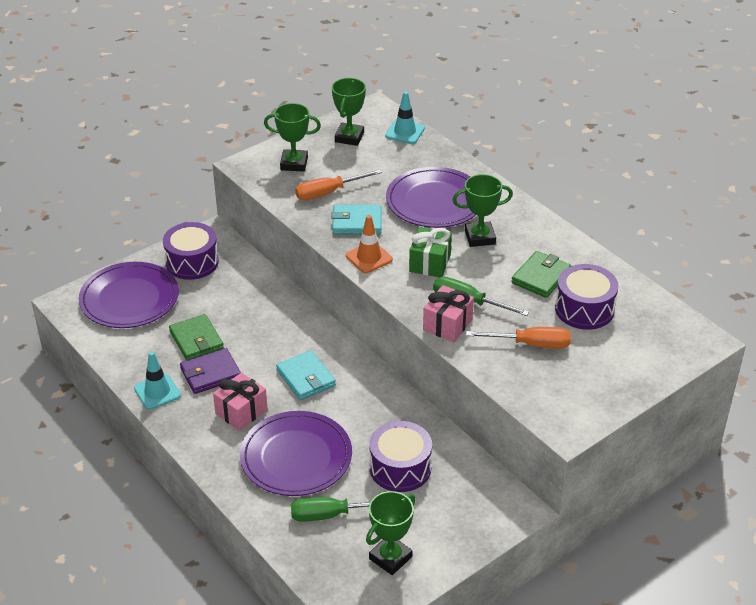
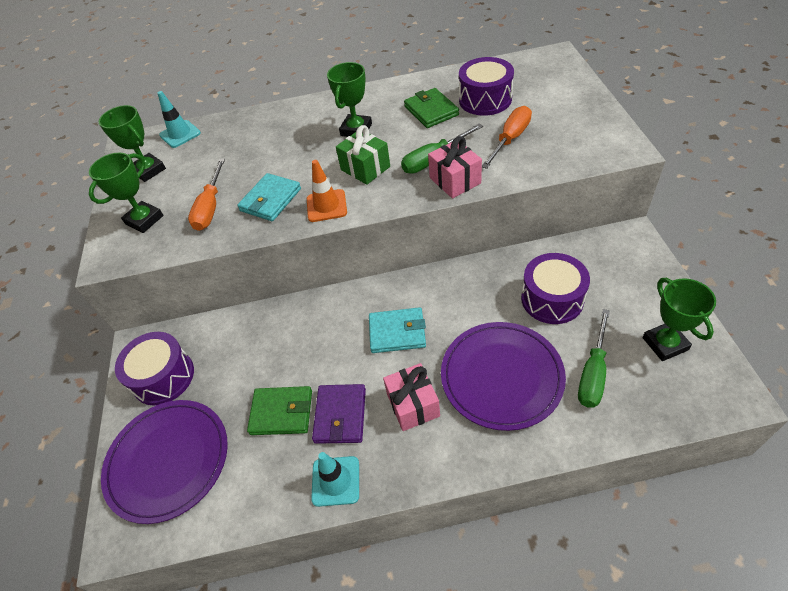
camera: 55 degrees left, 10 degrees up
purple plate [386,167,476,228] -> none

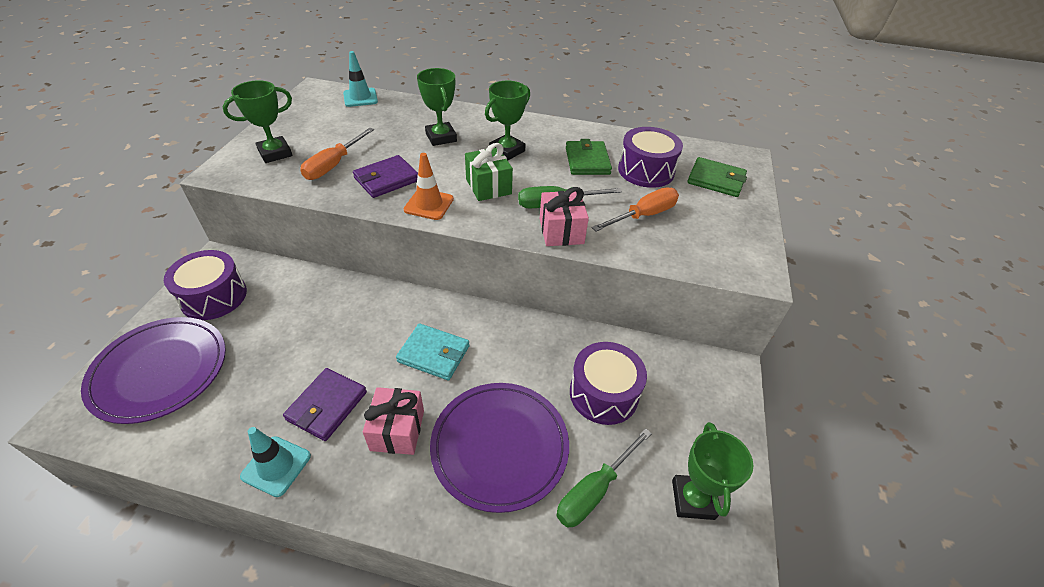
camera: 15 degrees right, 5 degrees down
green trophy [99,105,166,182] -> green trophy moved to [417,68,457,146]
turquoise wallet [237,173,301,221] -> purple wallet [353,155,418,198]
green wallet [247,386,312,435] -> green wallet moved to [687,157,747,197]

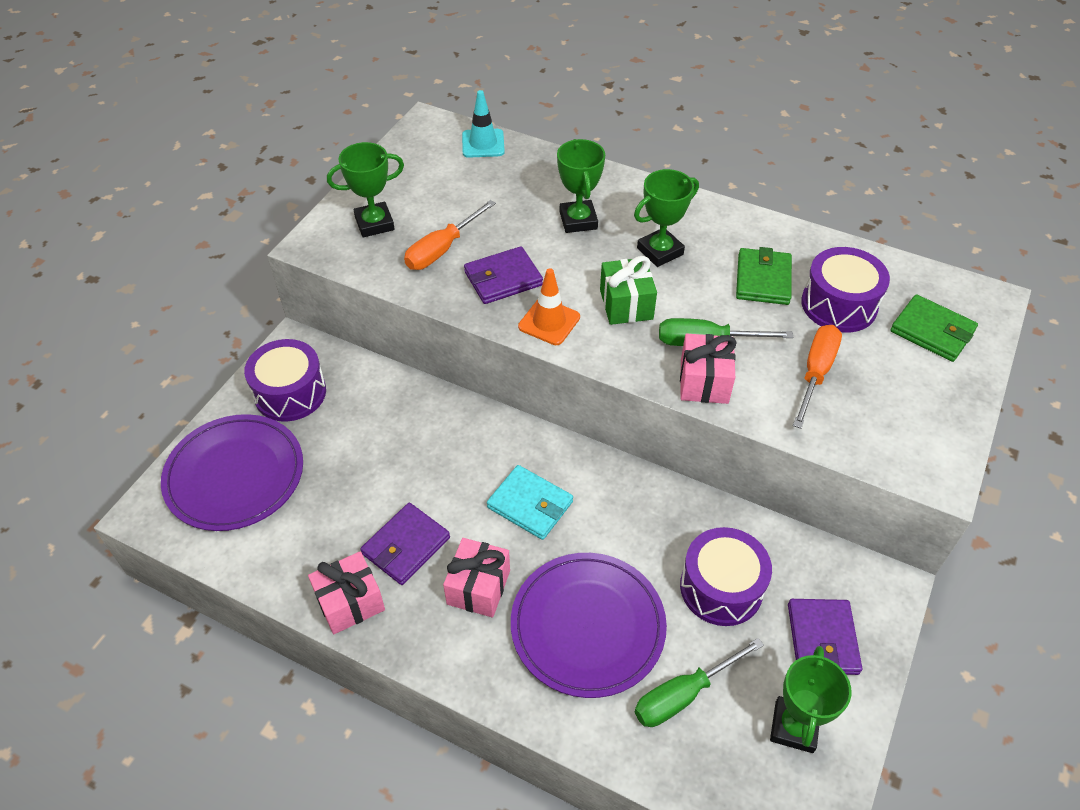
camera: 15 degrees right, 5 degrees up
turquoise traffic cone [240,427,311,497] -> pink gift [308,551,385,634]
orange screwdriver [592,187,679,231] -> orange screwdriver turned 45 degrees counterclockwise [793,325,842,429]
none -> purple wallet [788,599,862,675]

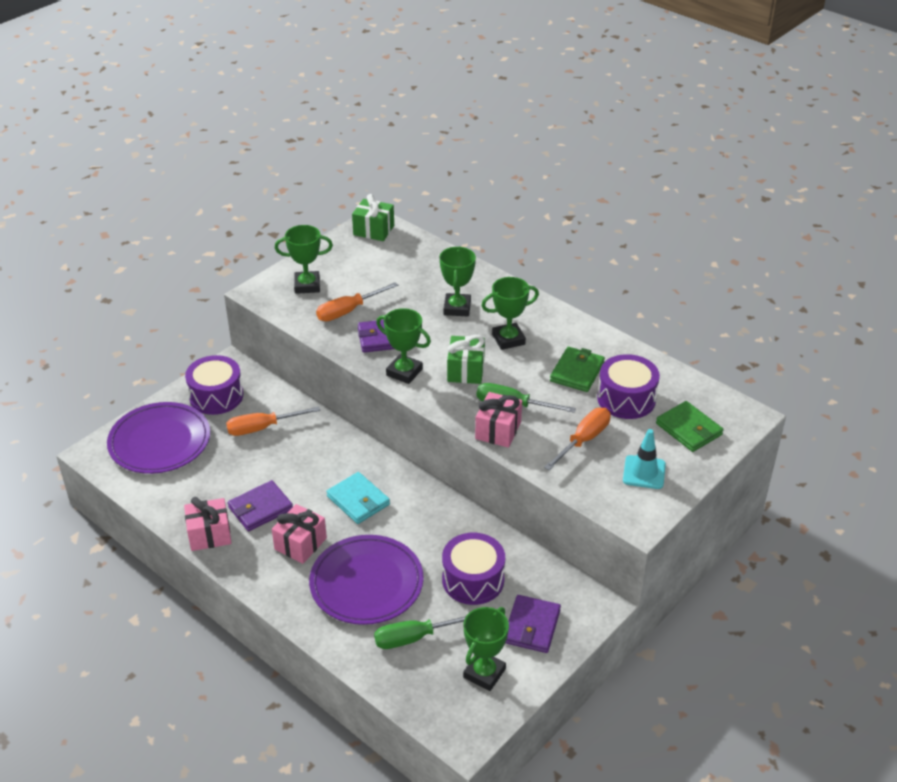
camera: 15 degrees right, 10 degrees down
turquoise traffic cone [462,90,505,158] -> turquoise traffic cone moved to [623,429,666,489]
orange traffic cone [518,268,580,345] -> green trophy [376,308,431,384]
none -> orange screwdriver [226,407,320,436]
none -> green gift [352,194,394,241]

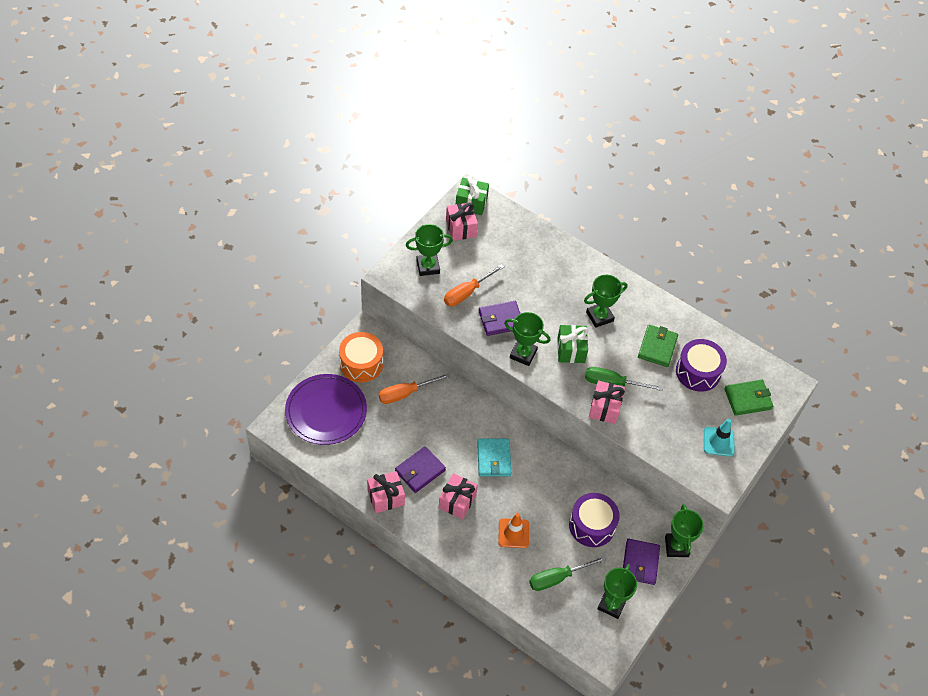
camera: 10 degrees left, 15 degrees up
purple drum [185,355,243,415] -> orange drum [339,332,383,382]
purple plate [309,535,424,625] -> orange traffic cone [498,513,529,548]
turquoise wallet [326,472,390,524] -> turquoise wallet turned 45 degrees clockwise [477,439,511,476]
green trophy [440,246,476,317] -> green trophy moved to [665,504,704,557]
orange screwdriver [544,408,611,470] -> none
green wallet [656,401,723,452] -> green wallet turned 60 degrees counterclockwise [724,380,773,416]
none -> pink gift [446,202,478,241]

